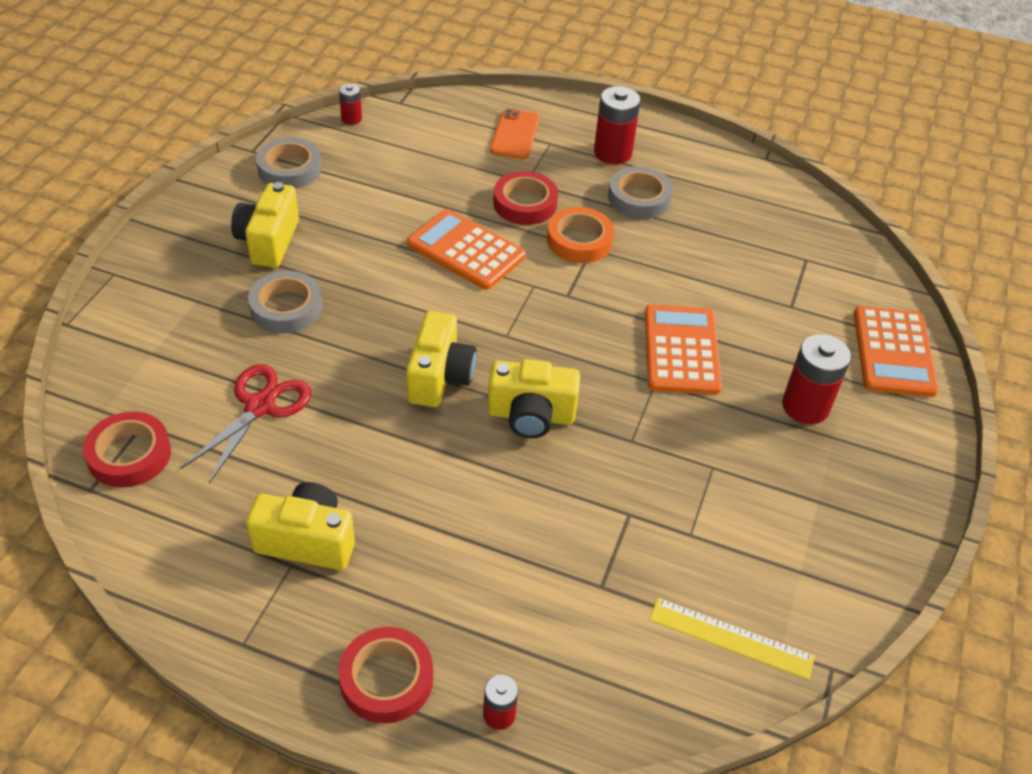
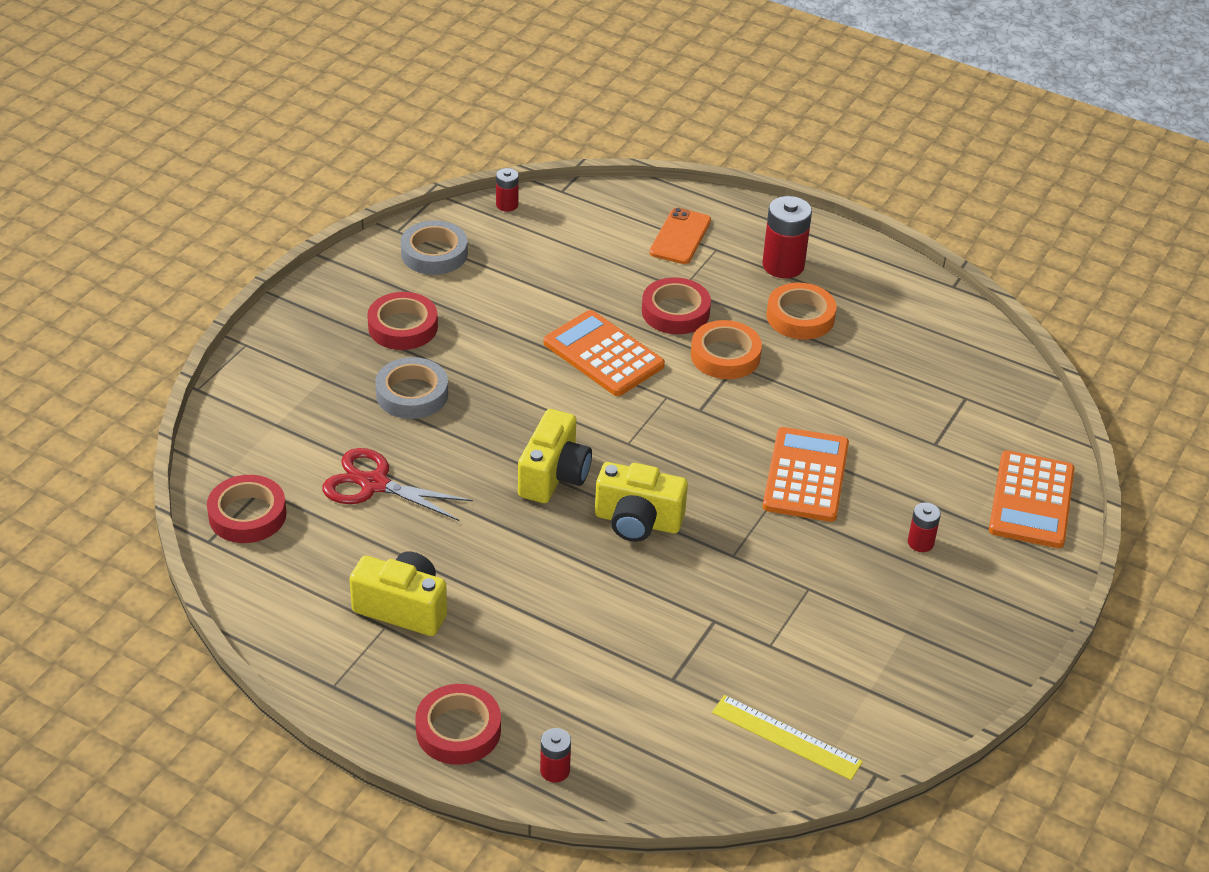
camera: 10 degrees right, 5 degrees down
red scissors [181,364,312,484] -> red scissors turned 105 degrees counterclockwise [322,448,473,521]
yellow camera [231,182,299,268] -> red tape [367,292,438,350]
grey tape [608,166,673,219] -> orange tape [767,282,837,340]
red battery [782,334,851,424] -> red battery [908,502,941,552], size x0.54

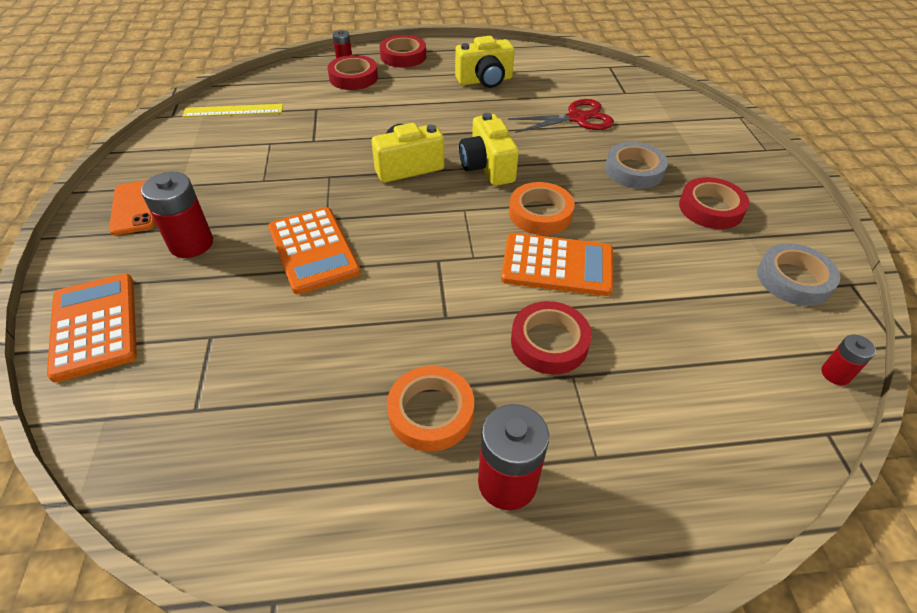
camera: 145 degrees right, 5 degrees up
red tape [207,475,286,543] -> red tape moved to [328,55,378,90]
orange phone [649,208,711,264] -> orange phone moved to [109,180,155,235]
orange tape [691,320,762,379] -> orange tape moved to [509,182,575,235]
red battery [908,502,941,552] -> red battery [141,172,213,258], size x1.84

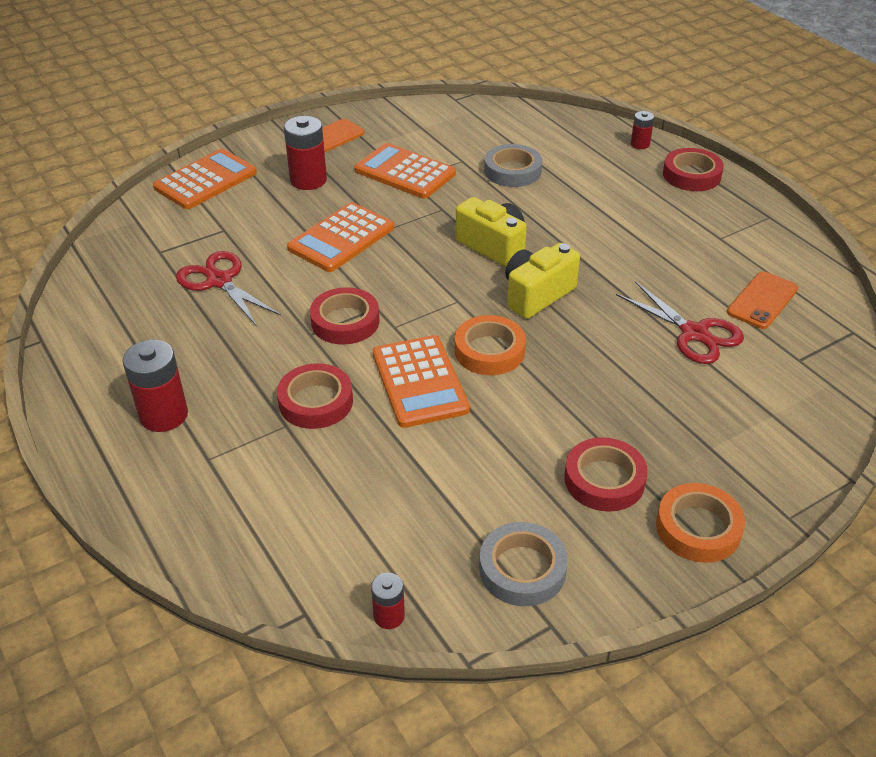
camera: 65 degrees right, 5 degrees down
yellow ruler [182,104,283,117] -> none
red tape [328,55,378,90] -> red tape moved to [310,287,380,345]
orange tape [387,366,474,452] -> orange tape moved to [656,483,745,563]
yellow camera [455,36,515,88] -> none
grey tape [605,142,668,189] -> grey tape moved to [484,144,542,187]
none -> red scissors [176,251,281,326]
none -> orange calculator [354,143,456,199]
none -> orange phone [727,271,798,329]

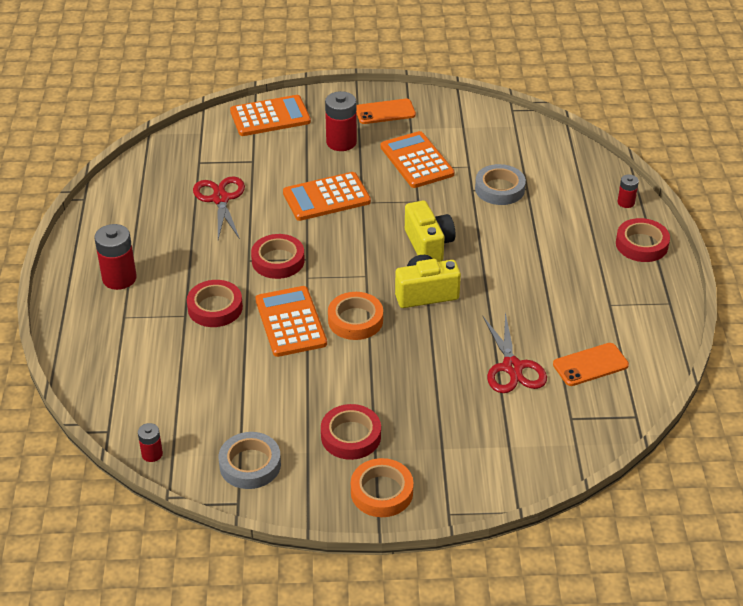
camera: 30 degrees right, 0 degrees up
orange calculator [373,335,470,428] -> orange calculator turned 150 degrees clockwise [255,286,327,357]

